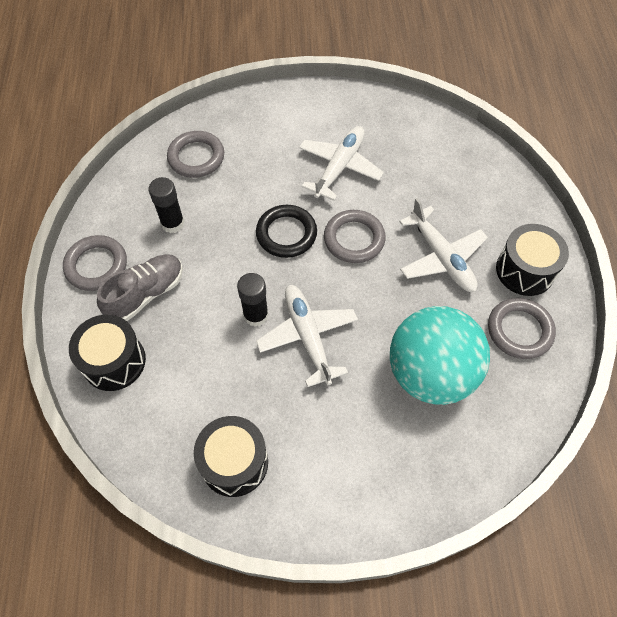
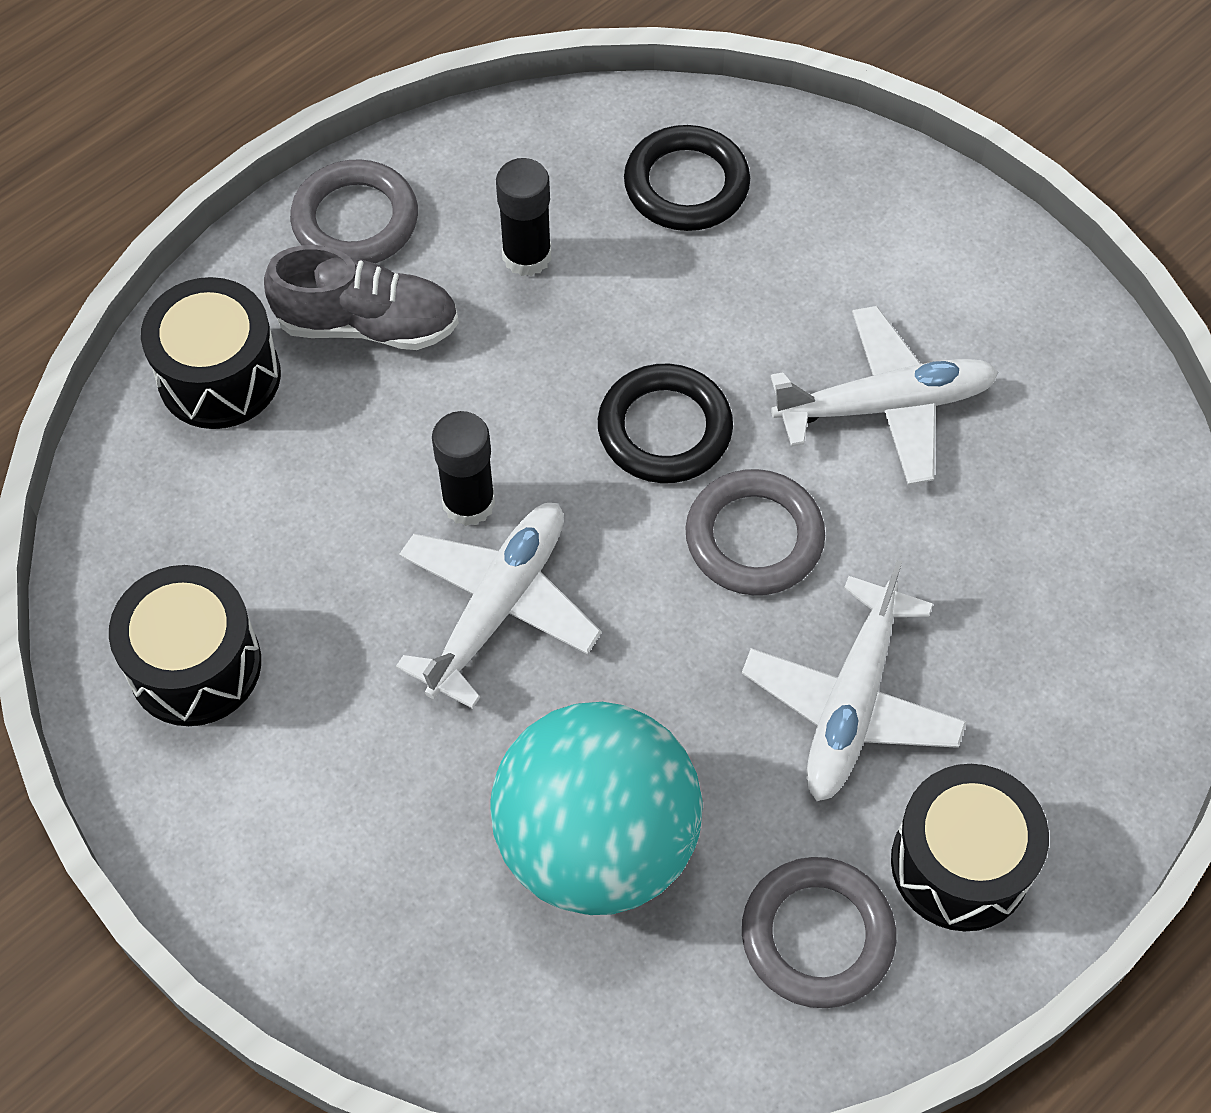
camera: 50 degrees right, 0 degrees up
grey ring [167,131,224,178] -> black ring [624,125,750,231]

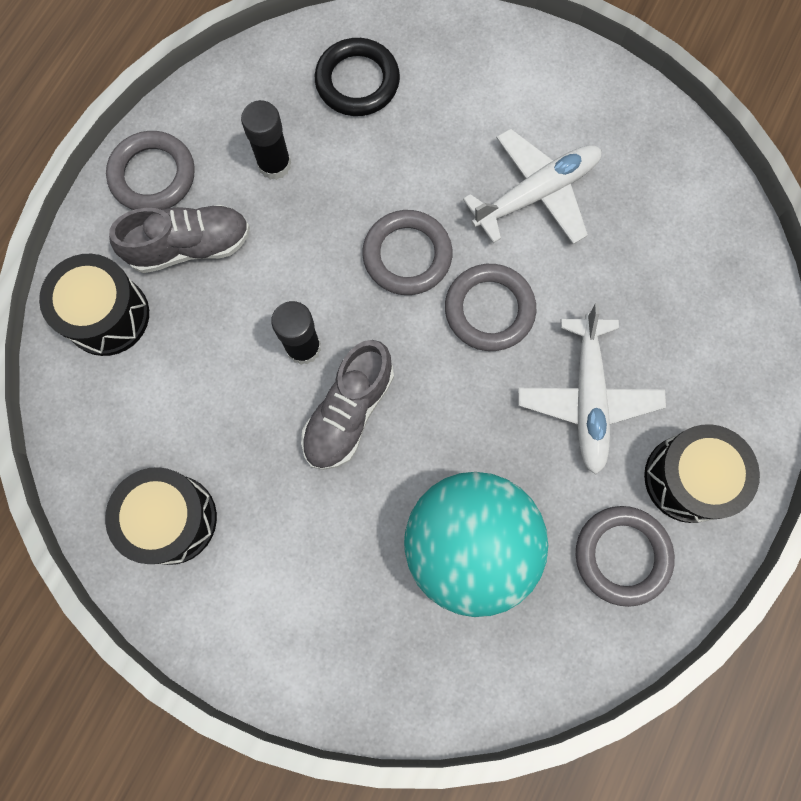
camera: 20 degrees left, 15 degrees up
white plane [396,503,602,709] -> grey shoe [301,340,394,470]
black ring [598,364,733,483] -> grey ring [362,210,452,295]

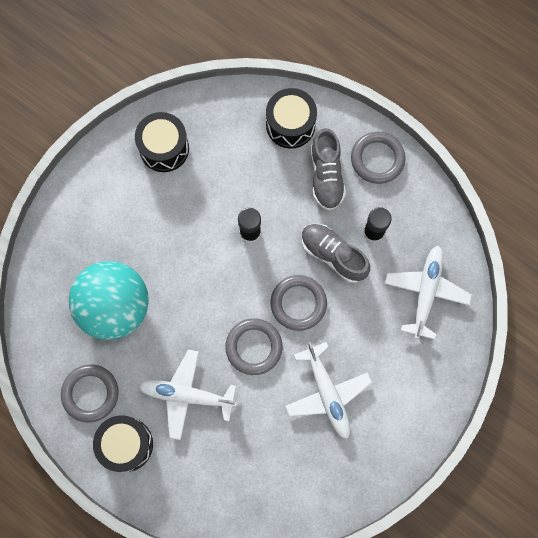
camera: 100 degrees right, 0 degrees up
grey shoe [301,340,394,470] -> grey shoe moved to [301,224,370,283]
black ring [315,38,400,116] -> white plane [384,246,472,340]

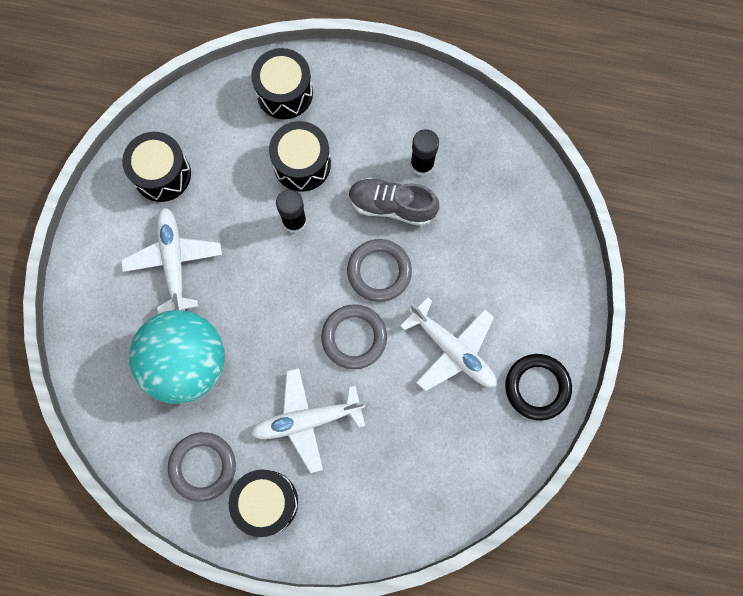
camera: 25 degrees left, 0 degrees up
grey shoe [311,128,346,211] -> none
grey ring [351,132,406,184] -> none
white plane [384,246,472,340] -> white plane moved to [121,207,222,314]
none -> black drum [269,121,331,192]
none -> black ring [505,354,572,420]

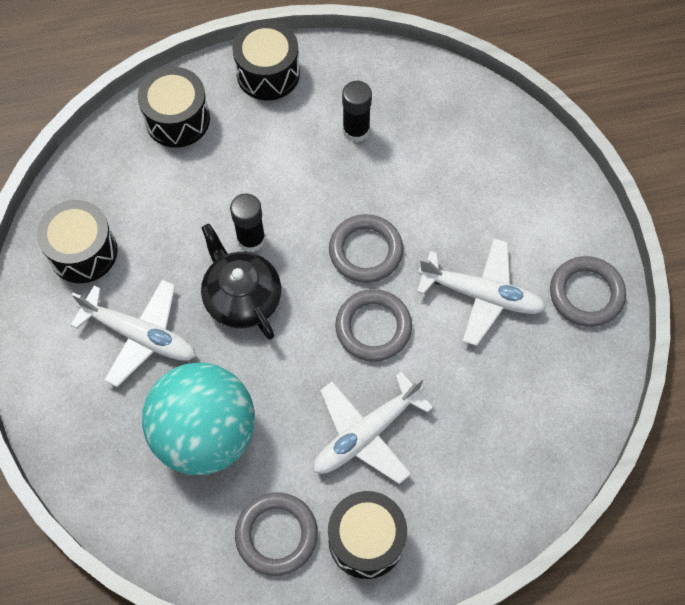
camera: 25 degrees left, 10 degrees down
white plane [121,207,222,314] -> white plane turned 150 degrees clockwise [70,280,196,387]
black drum [269,121,331,192] -> black drum moved to [233,20,300,101]
grey shoe [349,178,439,226] -> none
black ring [505,354,572,420] -> grey ring [550,256,626,327]
none -> black teapot [201,224,281,340]

